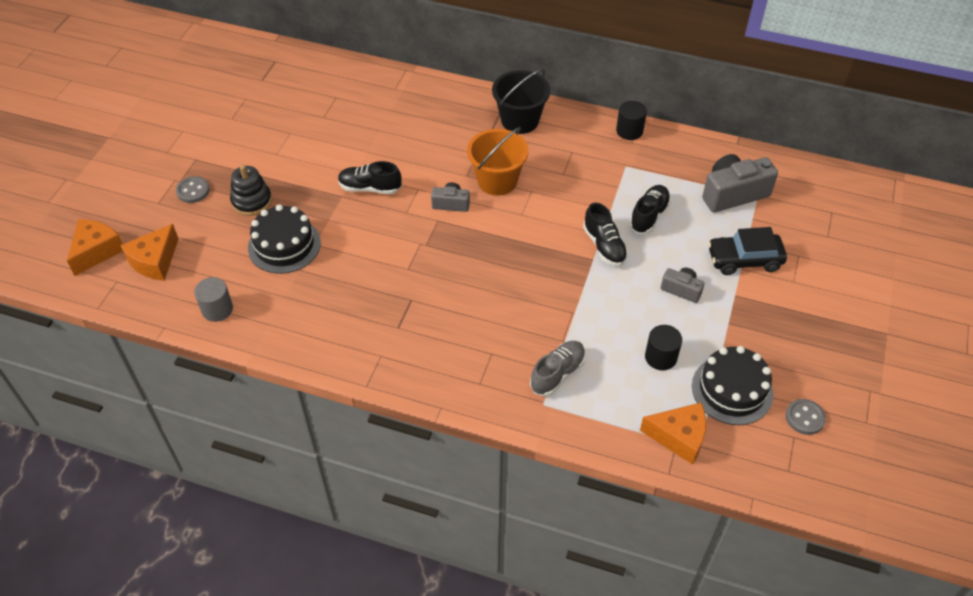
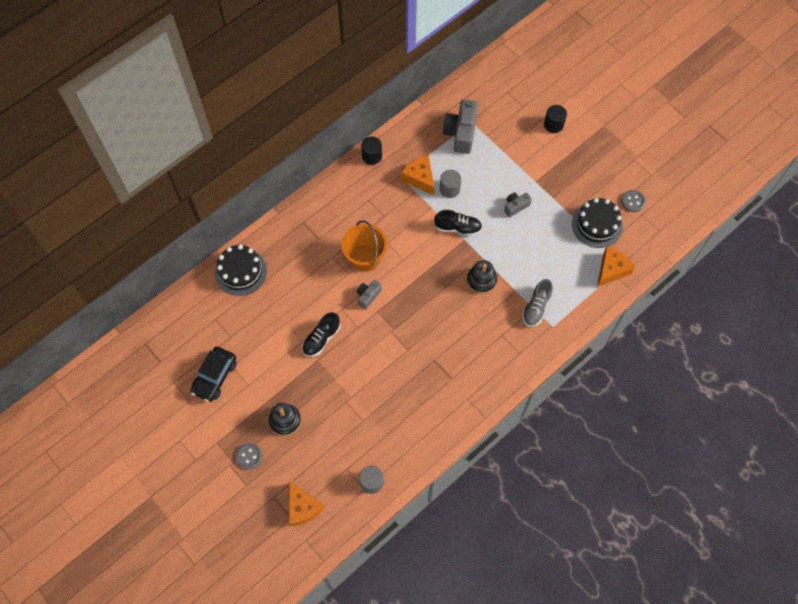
camera: 60 degrees left, 15 degrees up
orange cheese [67,219,123,276] -> orange cheese moved to [401,155,435,196]
black cake [248,204,321,274] -> black cake moved to [215,244,267,296]
black bucket [492,69,550,134] -> none
grey shoe [530,341,586,396] -> grey shoe turned 135 degrees counterclockwise [522,279,553,327]
black shoe [629,185,671,234] -> grey cylinder [440,170,461,198]
black cylinder [645,325,682,370] -> black cylinder moved to [544,105,567,133]
black car [708,227,787,275] -> black car moved to [190,346,237,402]
none -> black stacking toy [467,260,497,294]

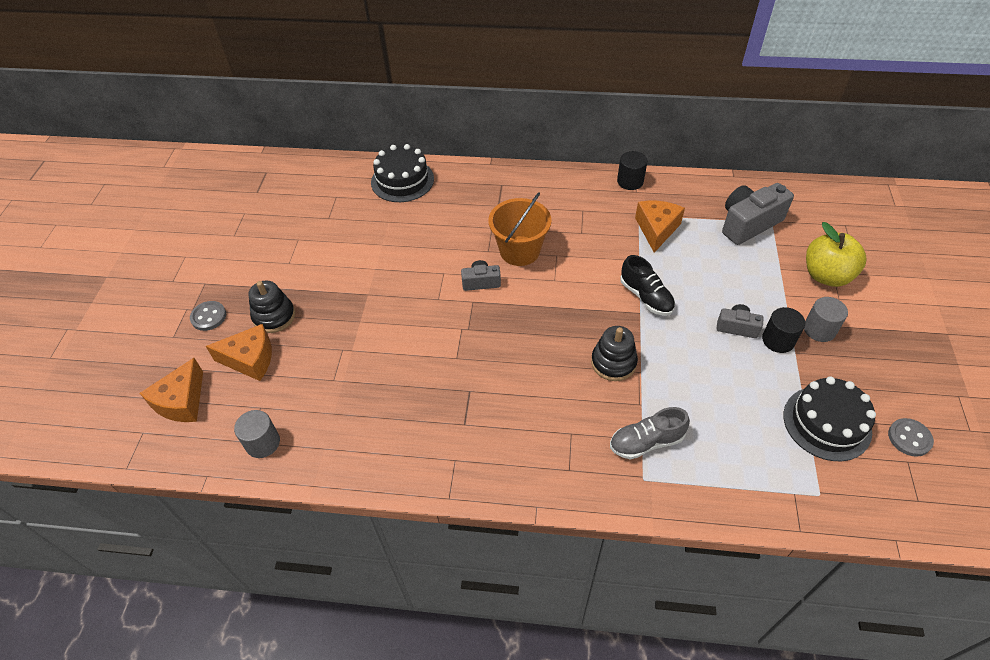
camera: 50 degrees right, 15 degrees down
black car [190,346,237,402] -> none
black shoe [302,312,340,357] -> none
grey cylinder [440,170,461,198] -> grey cylinder moved to [804,297,848,342]
black cylinder [544,105,567,133] -> black cylinder moved to [762,307,805,353]
orange cheese [597,246,635,287] -> orange cheese moved to [206,324,272,381]
none -> yellow apple [806,222,866,287]

